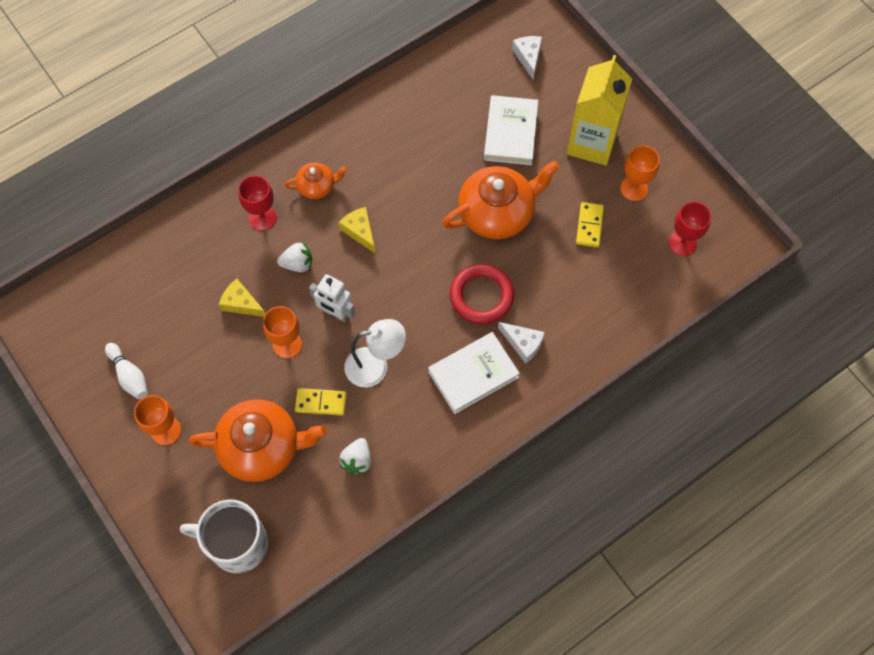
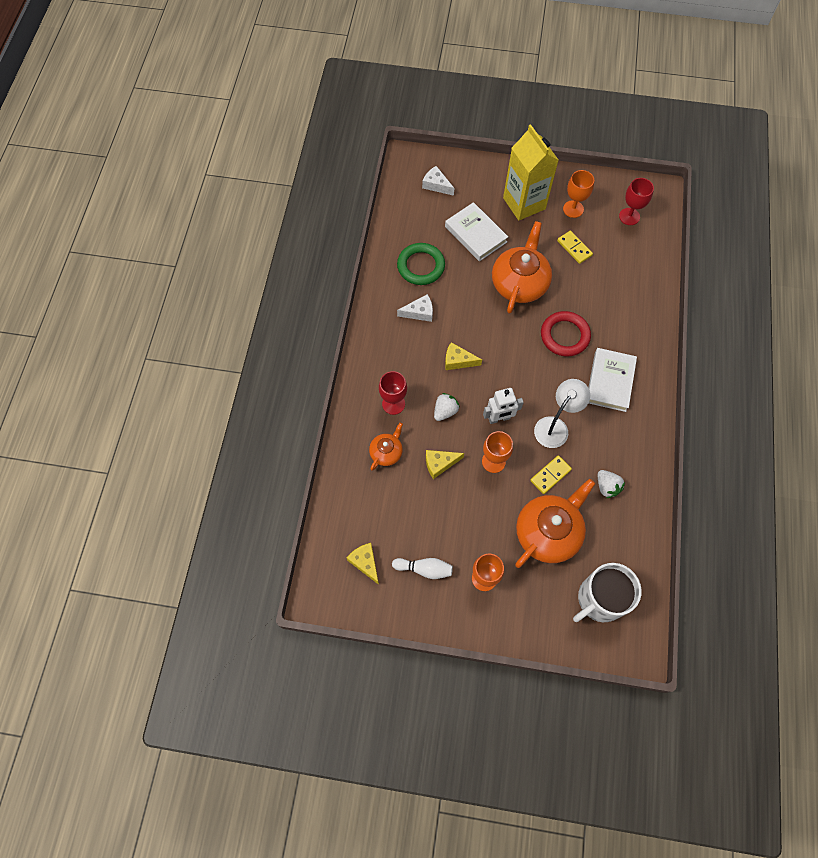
camera: 45 degrees left, 0 degrees up
orange teapot [284,162,348,199] -> orange teapot moved to [369,422,403,471]
white cheese [498,322,545,364] -> white cheese moved to [397,294,433,322]
none -> yellow cheese [347,543,379,585]
none -> green ring [397,243,445,285]

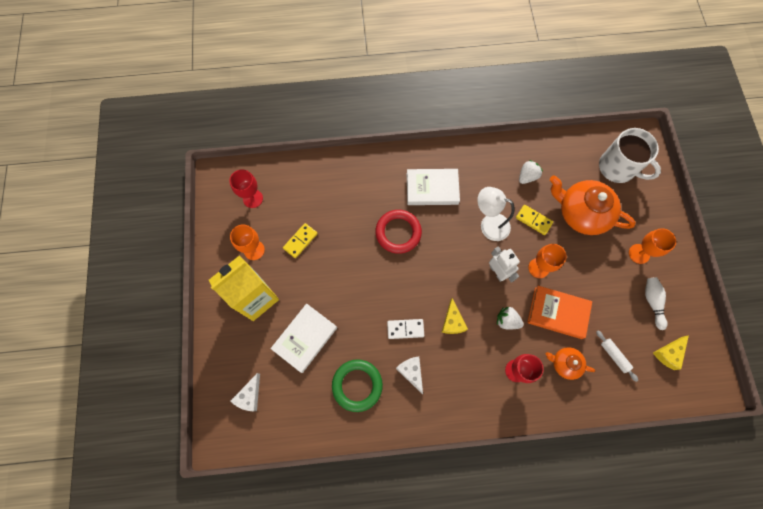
camera: 105 degrees left, 5 degrees up
yellow cheese [426,450,464,479] -> orange book [527,286,592,339]
orange teapot [492,221,552,314] -> none
none -> white domino [387,319,424,339]
none -> white rolling pin [596,331,638,382]

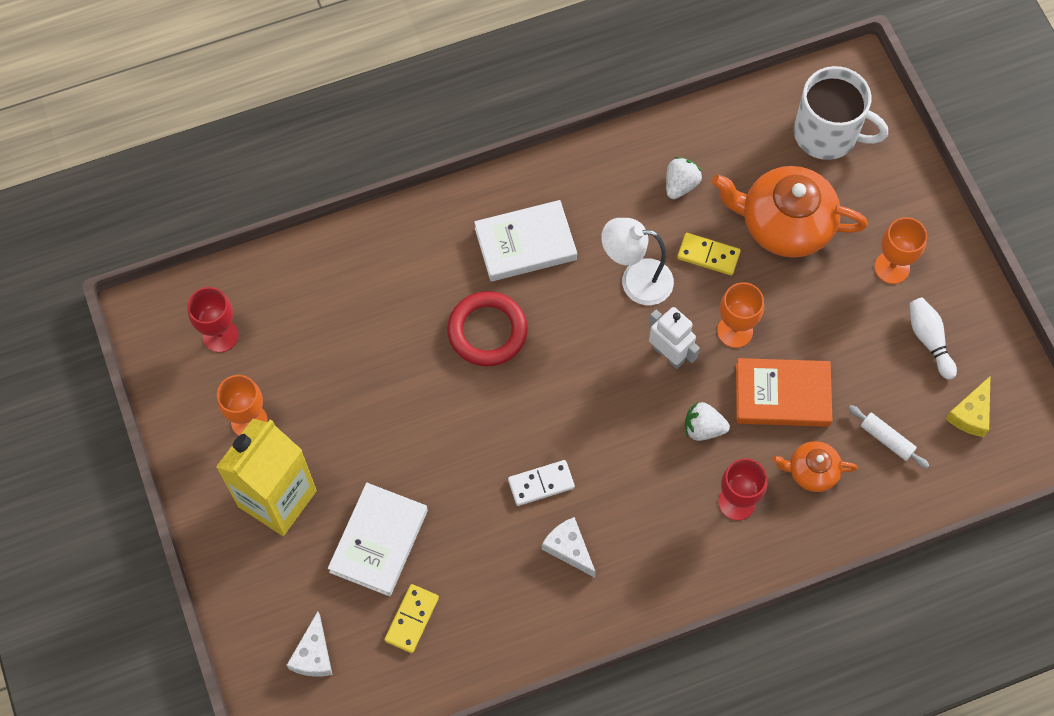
camera: 15 degrees left, 5 degrees down
yellow domino [283,223,318,258] -> yellow domino moved to [384,584,439,653]
green ring [332,359,383,412] -> none
yellow cheese [442,298,468,334] -> none

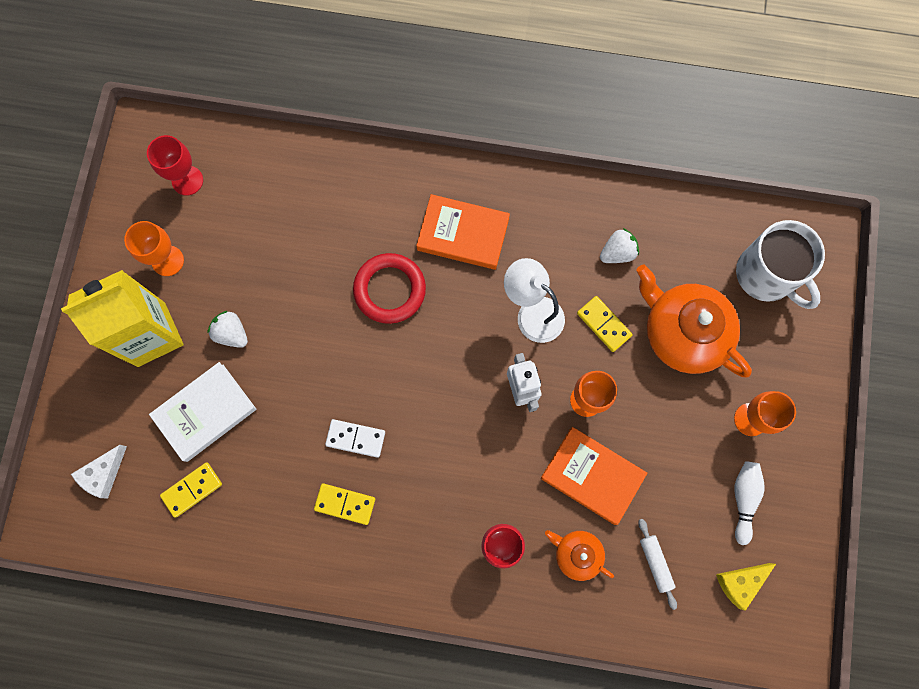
camera: 30 degrees right, 10 degrees up
white book [474,200,577,282] -> orange book [416,194,510,270]
white cheese [542,517,596,577] -> yellow domino [314,483,375,525]
white strawberry [685,402,730,441] -> white strawberry moved to [208,311,248,348]

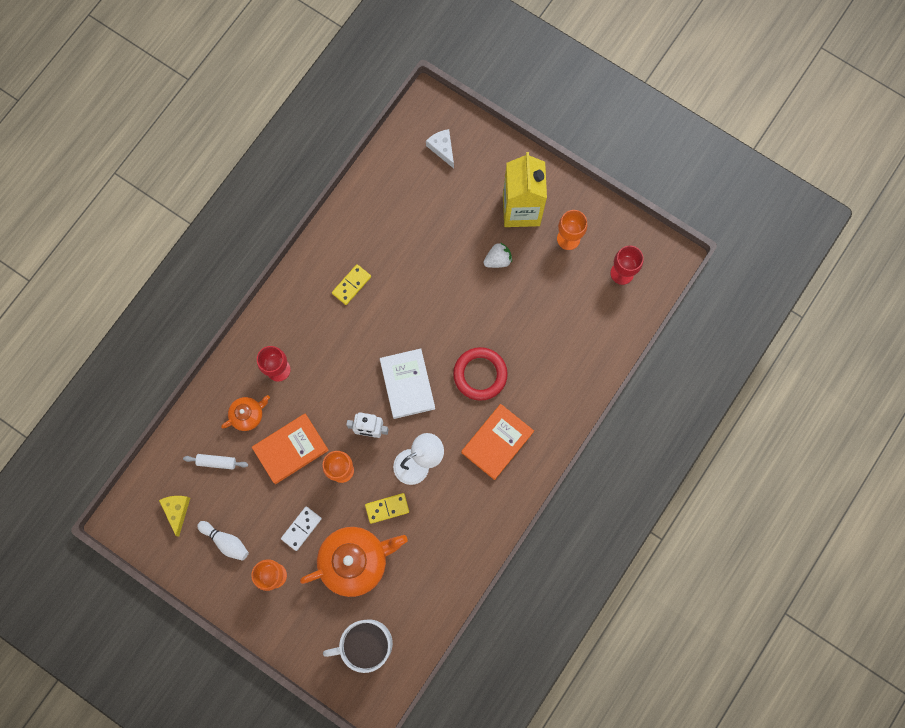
camera: 115 degrees right, 0 degrees up
white book [149,362,256,462] -> white book moved to [380,349,435,419]
yellow domino [160,462,222,518] -> none
white domino [325,419,385,458] -> white domino moved to [281,506,322,551]
white strawberry [600,228,639,263] -> none

